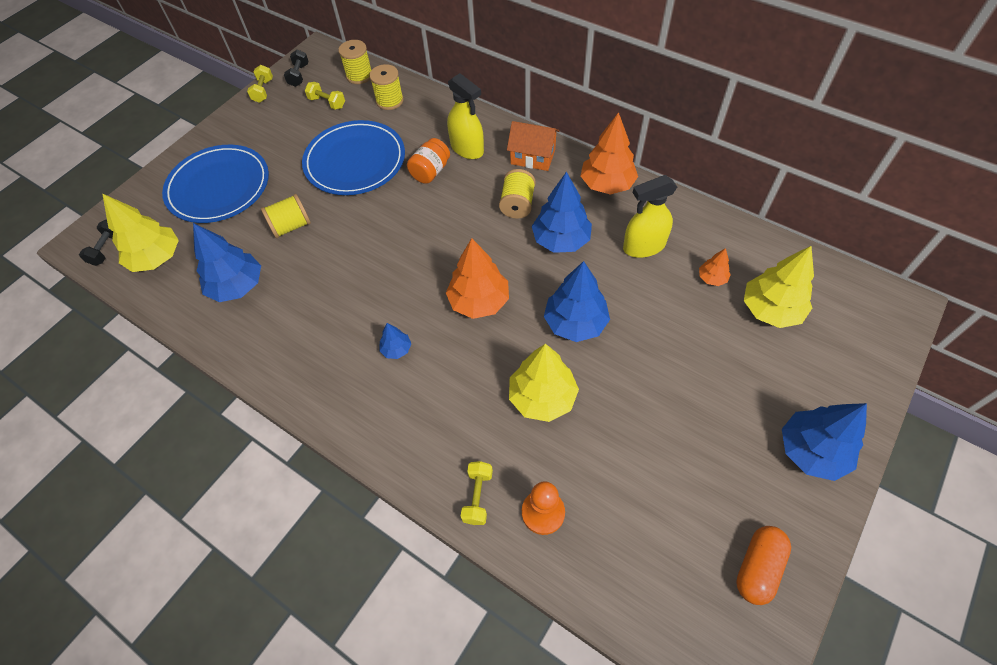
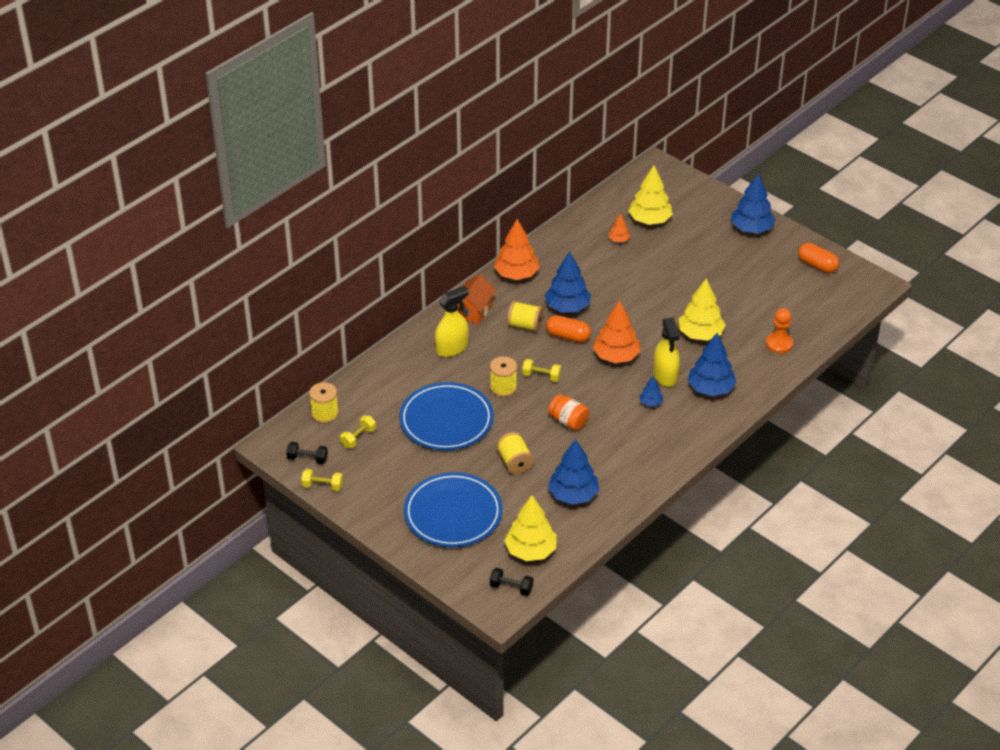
camera: 85 degrees left, 15 degrees down
yellow spool [369,64,404,110] -> yellow spool moved to [490,356,517,397]
orange jar [407,138,450,184] -> orange jar moved to [548,394,589,431]
yellow dumbbell [461,461,493,525] -> yellow dumbbell moved to [522,359,561,382]
blue tree [544,261,610,342] -> blue tree moved to [688,333,737,396]
yellow spray bottle [623,175,677,258] -> yellow spray bottle moved to [653,317,680,387]
none -> orange capsule [546,315,591,343]

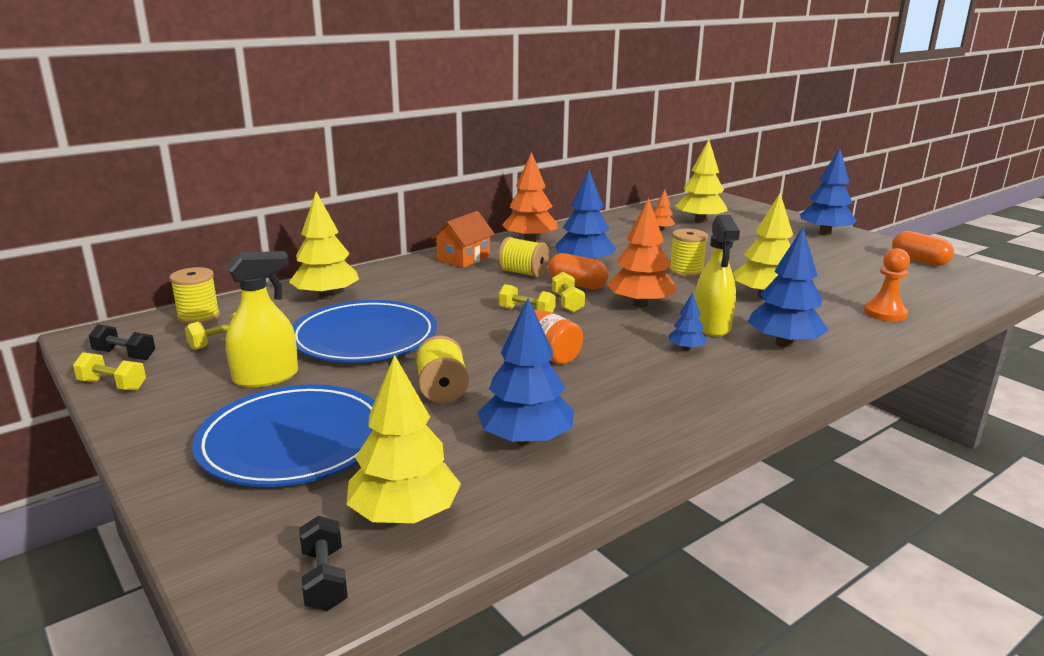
camera: 10 degrees right, 20 degrees down
yellow spray bottle [435,286,469,357] -> yellow spray bottle moved to [226,251,298,387]
yellow spool [490,356,517,397] -> yellow spool moved to [669,229,708,277]
black dumbbell [490,568,533,596] -> black dumbbell turned 45 degrees clockwise [299,516,348,611]
none -> yellow tree [289,192,359,300]
none -> yellow dumbbell [552,272,585,313]

